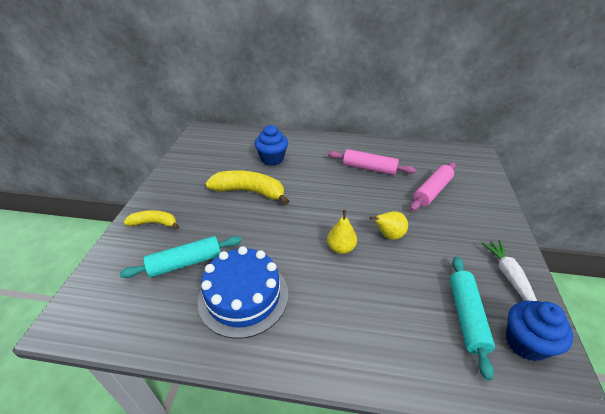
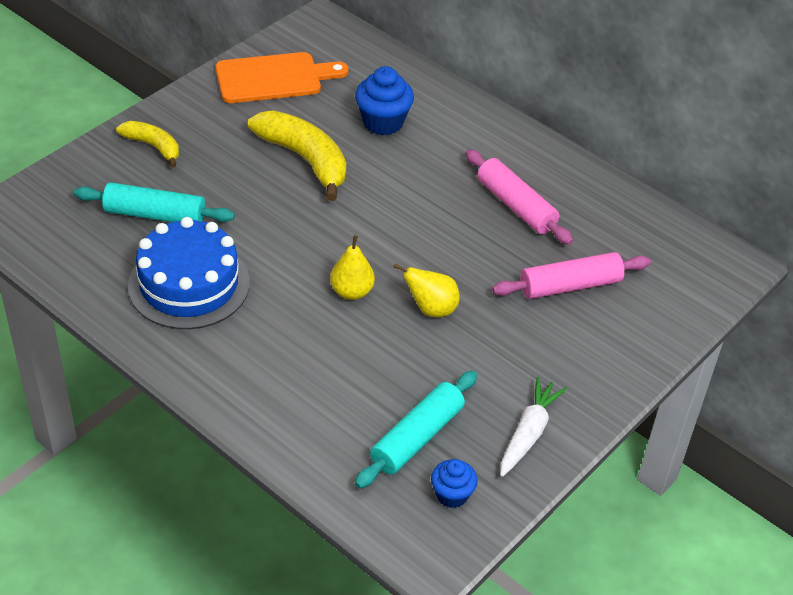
camera: 30 degrees right, 5 degrees up
blue cupcake [506,301,573,362] -> blue cupcake [431,459,478,508], size x0.62
none -> orange cutting board [215,52,348,103]

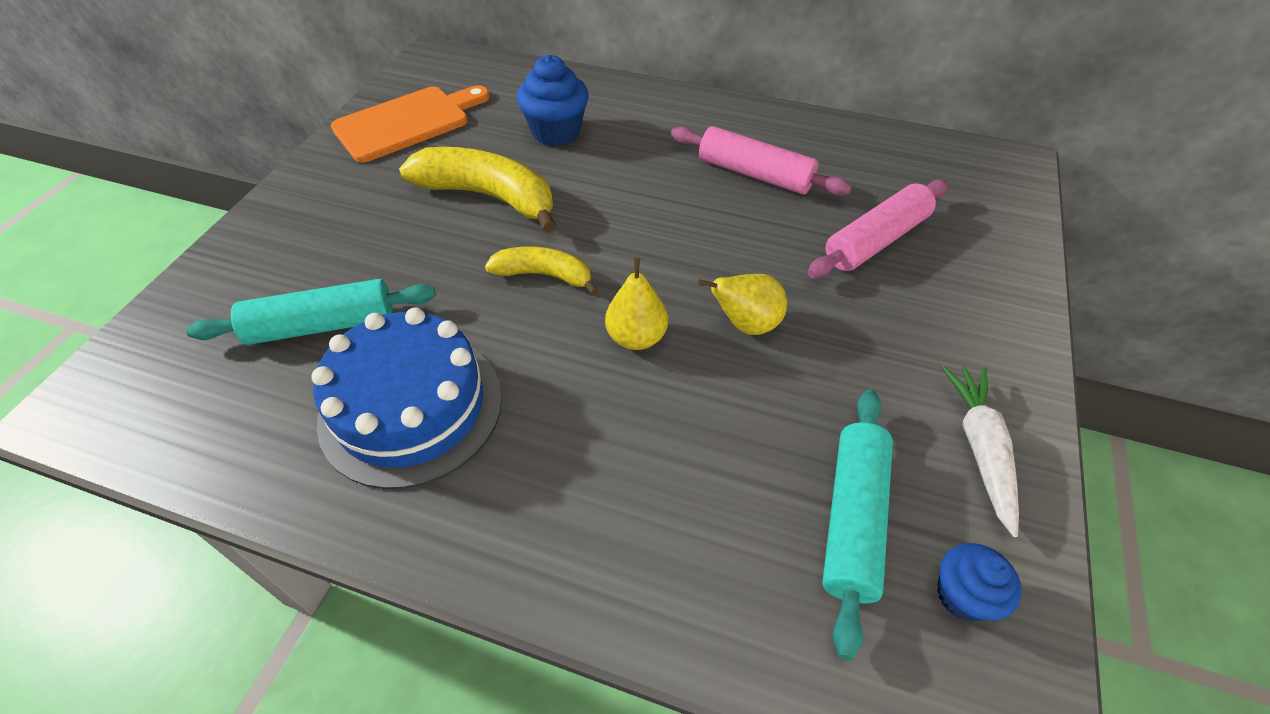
camera: 20 degrees left, 5 degrees up
yellow banana [116,121,179,167] -> yellow banana moved to [485,246,598,295]

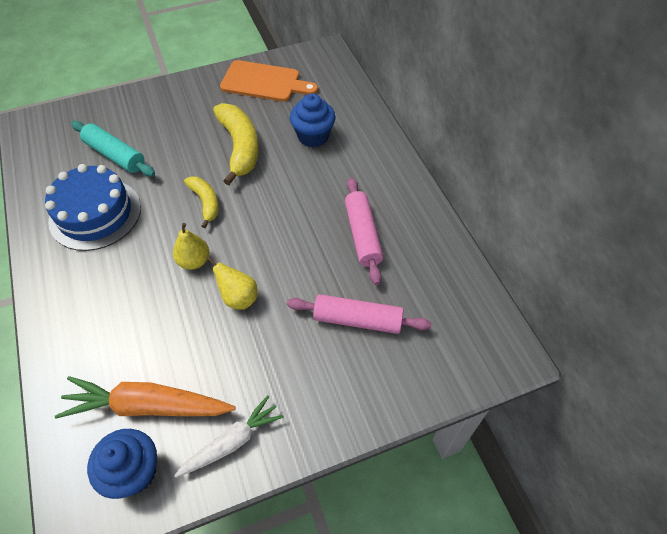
camera: 50 degrees right, 5 degrees up
turquoise rolling pin [822,390,893,660] -> orange carrot [55,376,235,419]
blue cupcake [937,543,1022,622] -> blue cupcake [87,429,157,499], size x1.61

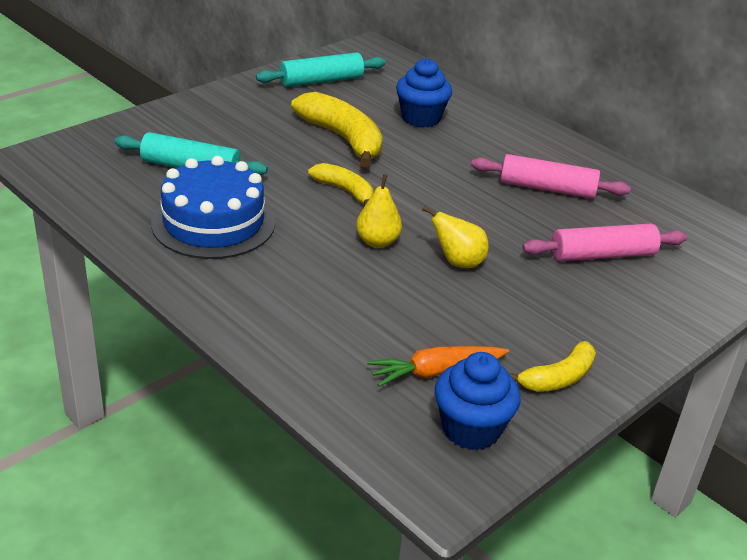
camera: 25 degrees left, 20 degrees down
orange carrot [55,376,235,419] -> orange carrot [367,346,509,387], size x0.65
white carrot [174,396,284,478] -> yellow banana [508,341,596,392]
orange cutting board [220,60,318,102] -> turquoise rolling pin [256,52,386,87]
pink rolling pin [345,178,383,285] -> pink rolling pin turned 45 degrees counterclockwise [471,154,631,199]

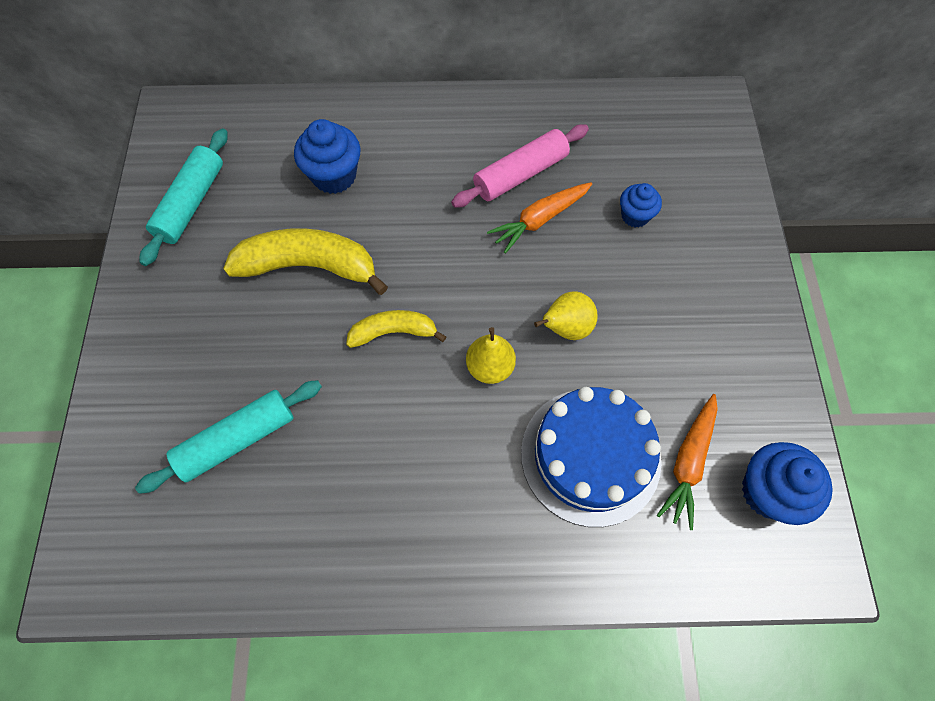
camera: 45 degrees left, 30 degrees up
blue cake [151,156,275,259] -> blue cake moved to [521,387,662,527]
yellow banana [508,341,596,392] -> none
pink rolling pin [522,224,687,261] -> blue cupcake [620,183,662,228]
none -> orange carrot [487,182,592,254]

